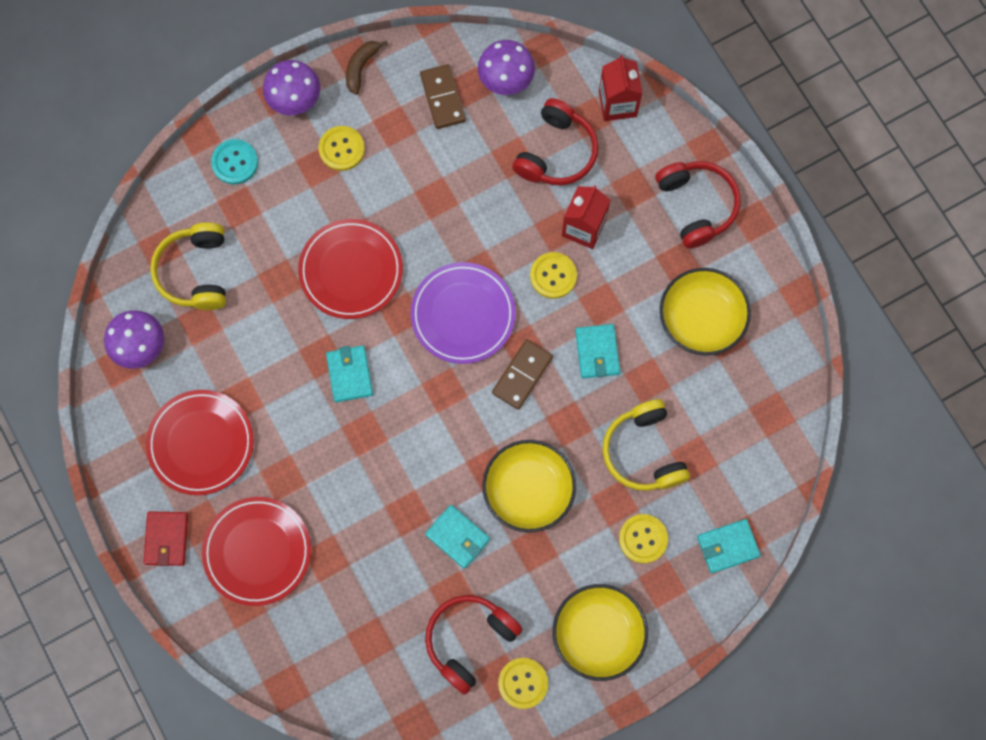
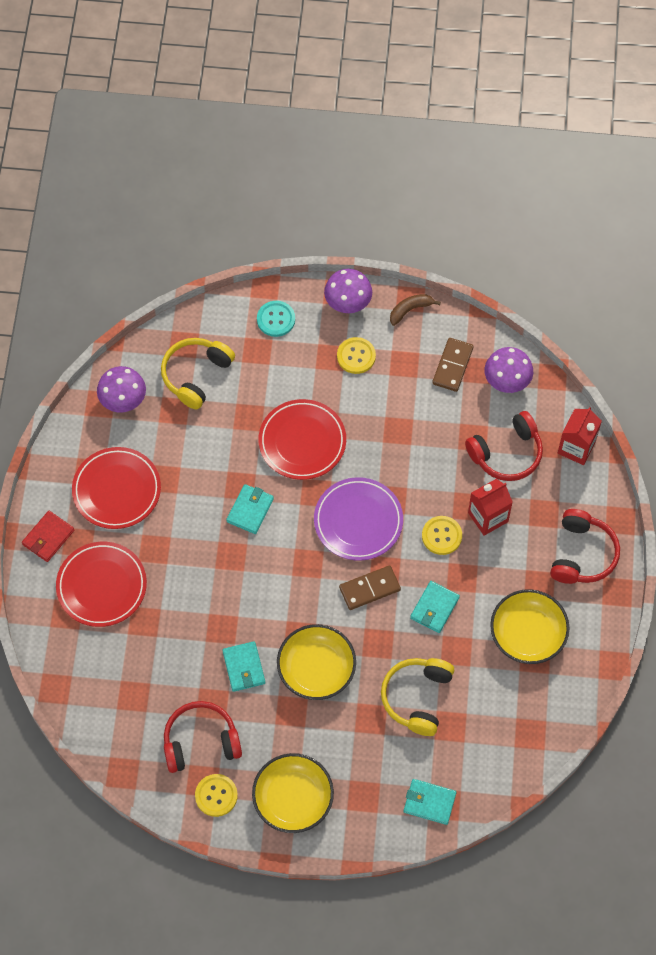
camera: 35 degrees right, 10 degrees down
yellow button [619,514,668,564] -> none

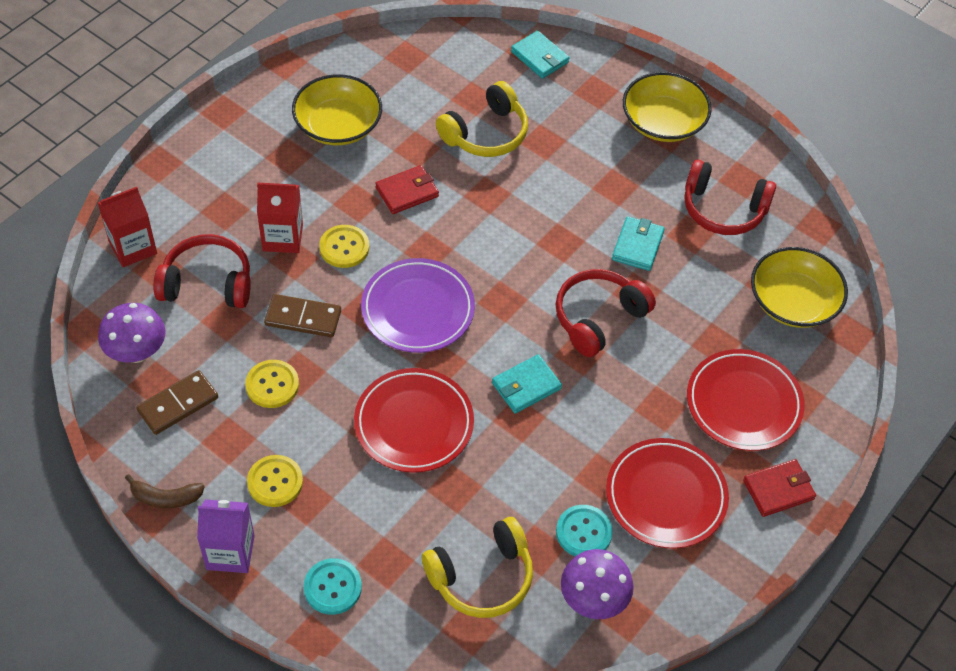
camera: 150 degrees left, 10 degrees down
yellow button [195,774,238,817] -> yellow button moved to [245,360,299,408]
yellow bowl [277,624,356,700] -> yellow bowl moved to [751,247,848,328]
purple mushroom [324,269,372,313] -> purple carton [197,499,255,573]
brown domino [339,565,401,610] -> brown domino moved to [264,294,341,337]
turquoise wallet [410,581,460,633] -> red wallet [375,165,439,214]
red headphones [550,509,620,584] -> red headphones moved to [555,269,656,357]
none -> turquoise button [556,505,613,556]

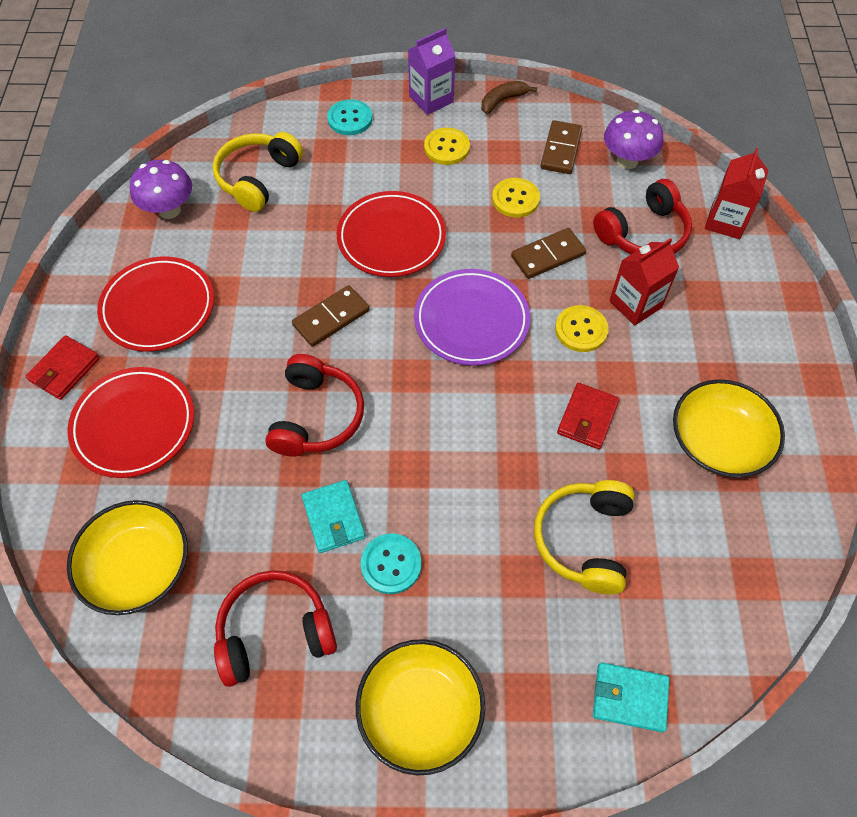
camera: 145 degrees right, 5 degrees up
turquoise wallet [492,354,562,413] -> brown domino [292,285,369,347]
turquoise button [556,505,613,556] -> turquoise button moved to [361,534,421,594]

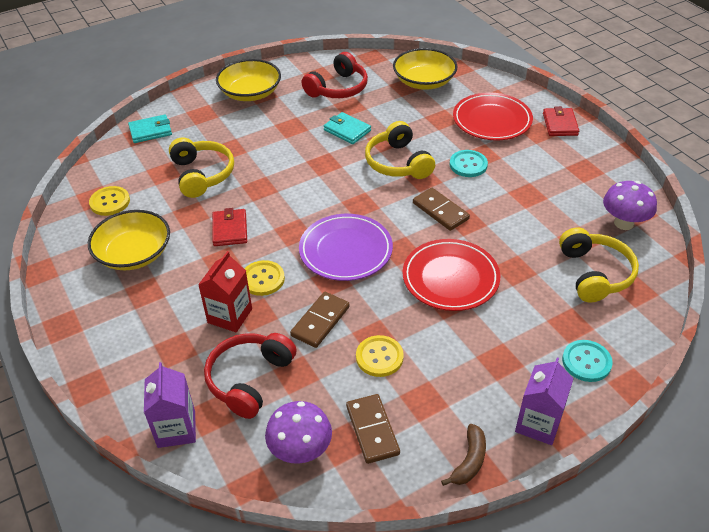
camera: 150 degrees right, 15 degrees down
red plate [97,257,214,352] -> none
red headphones [265,354,364,457] -> yellow headphones [365,121,435,179]
brown domino [292,285,369,347] -> brown domino turned 60 degrees counterclockwise [413,188,470,231]
turquoise button [361,534,421,594] -> turquoise button moved to [450,150,488,177]
yellow button [424,128,470,165] -> yellow button moved to [89,186,130,216]
red carton [705,148,769,239] -> purple carton [144,362,196,448]

